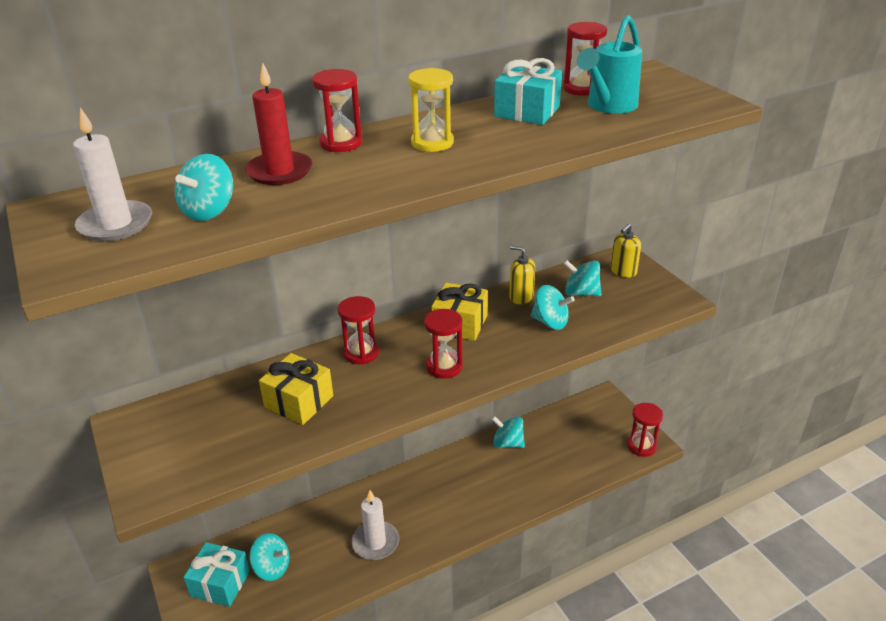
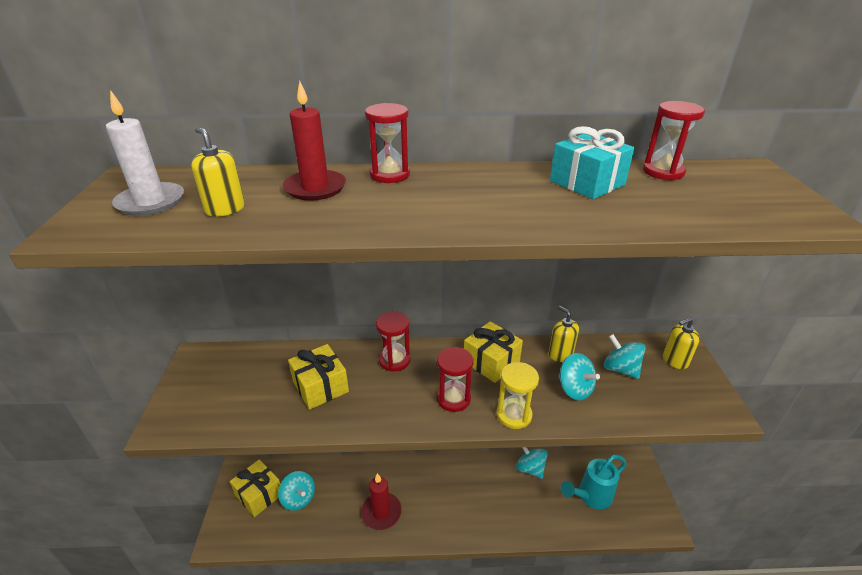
camera: 25 degrees right, 0 degrees up
turquoise spinning top [175,154,233,221] -> yellow soap dispenser [191,127,245,217]
turquoise gift [184,542,250,607] -> yellow gift [230,459,280,517]
white candle [352,490,399,560] -> red candle [361,473,402,530]
yellow hourglass [408,68,454,152] -> yellow hourglass moved to [496,362,539,429]
turquoise watering can [577,15,642,114] -> turquoise watering can moved to [561,455,627,510]
red hourglass [627,403,663,457] -> none

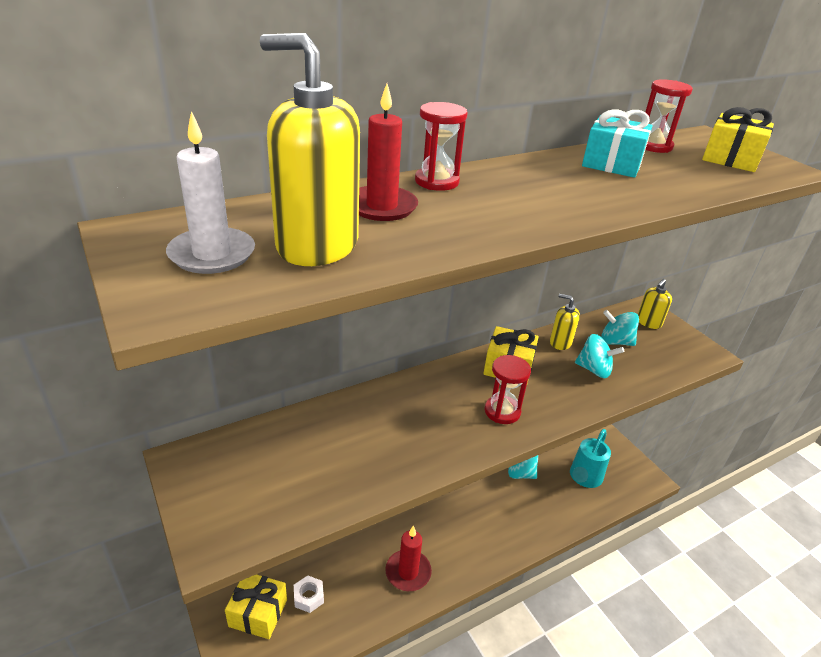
camera: 30 degrees left, 0 degrees up
yellow soap dispenser [191,127,245,217] -> yellow soap dispenser [260,33,360,266], size x1.99
turquoise spinning top [278,471,315,511] -> white nut [294,575,324,613]
yellow gift [288,344,349,410] -> yellow gift moved to [702,107,774,172]
red hourglass [376,311,411,372] -> none
yellow hourglass [496,362,539,429] -> none

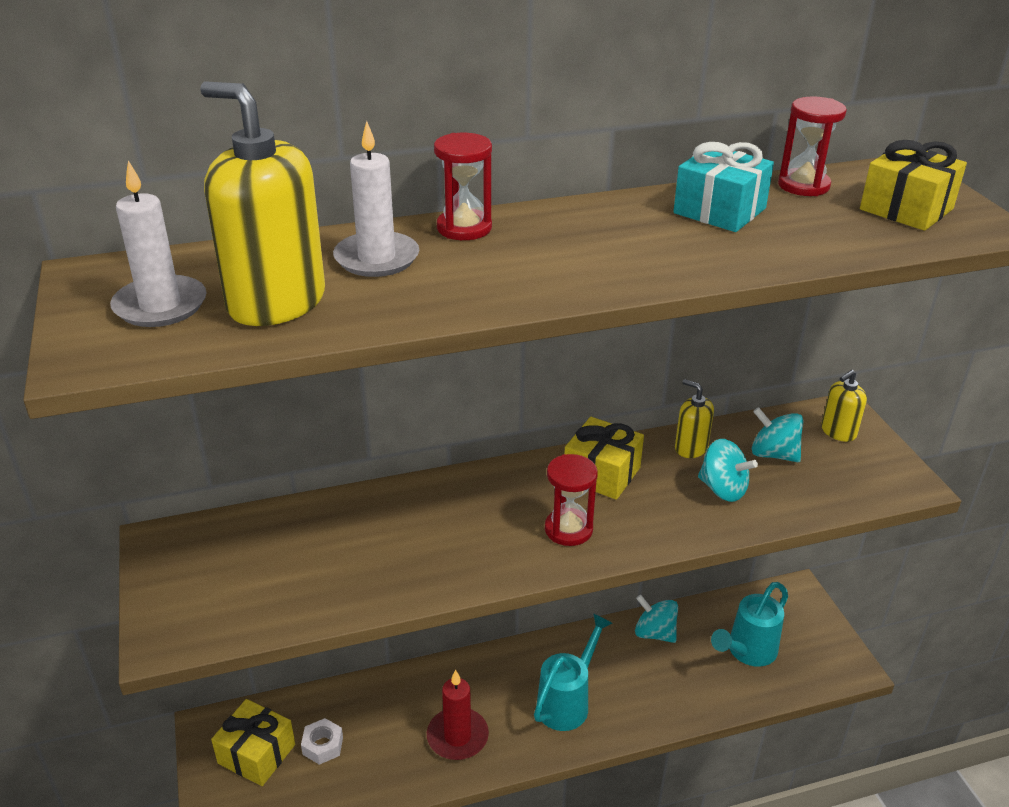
camera: 15 degrees right, 0 degrees up
red candle [359,84,418,221] -> white candle [333,121,419,277]
none -> turquoise watering can [534,613,612,731]

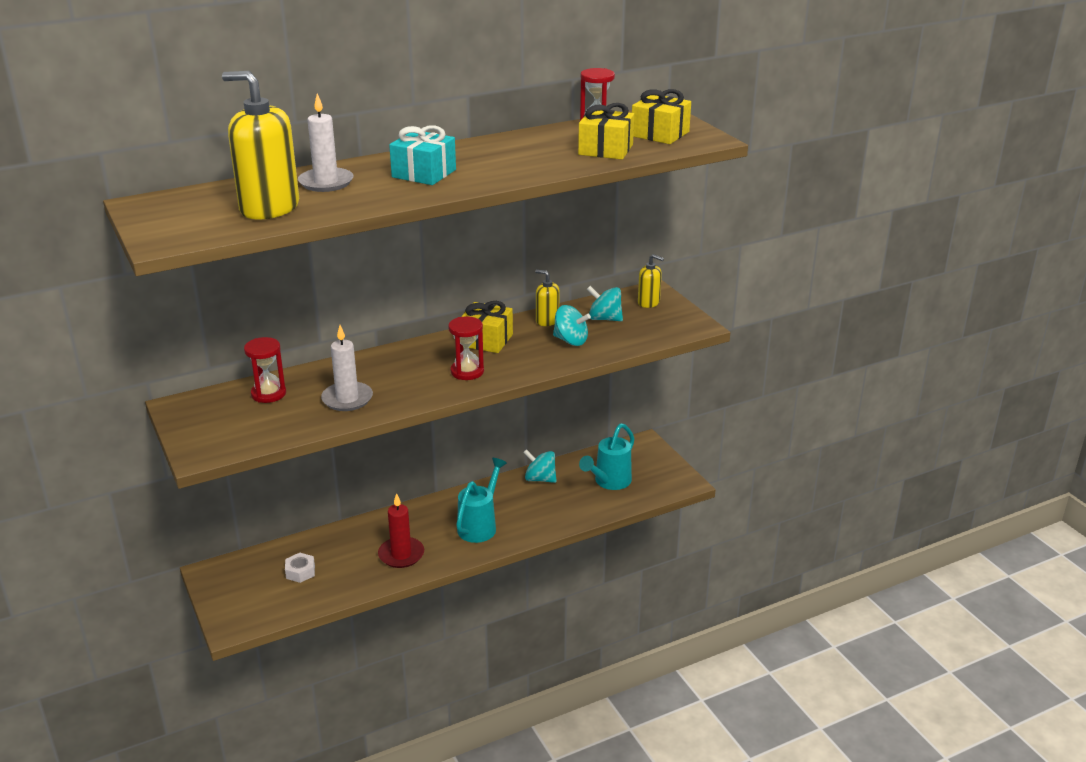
camera: 10 degrees left, 5 degrees down
white candle [110,161,207,327] -> white candle moved to [321,325,373,411]
yellow gift [211,699,295,786] -> yellow gift moved to [578,103,634,159]
red hourglass [434,133,492,240] -> red hourglass moved to [244,337,286,403]
turquoise gift [673,142,774,232] -> turquoise gift moved to [389,125,456,185]
yellow soap dispenser [821,370,867,442] -> yellow soap dispenser turned 105 degrees counterclockwise [638,254,664,308]

